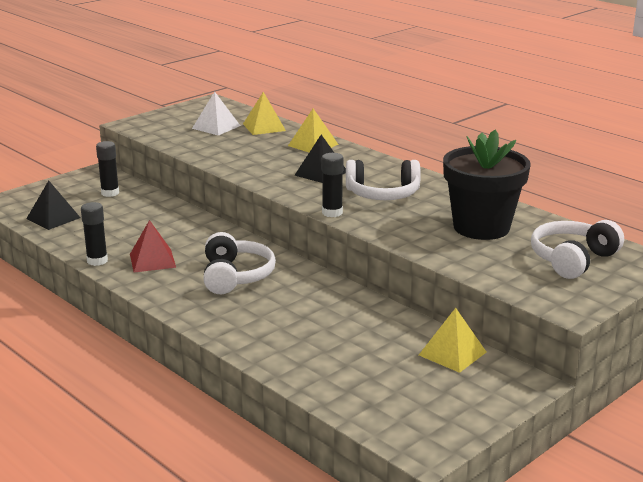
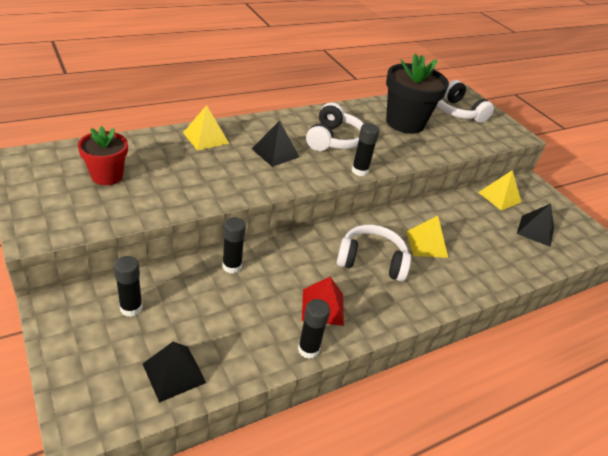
camera: 80 degrees left, 15 degrees up
white pyramid [192,92,240,136] -> red flower pot [78,126,128,185]
yellow pyramid [243,92,286,135] -> yellow pyramid moved to [406,216,448,258]
none -> black glue stick [222,217,246,274]
none -> black pyramid [517,204,554,247]

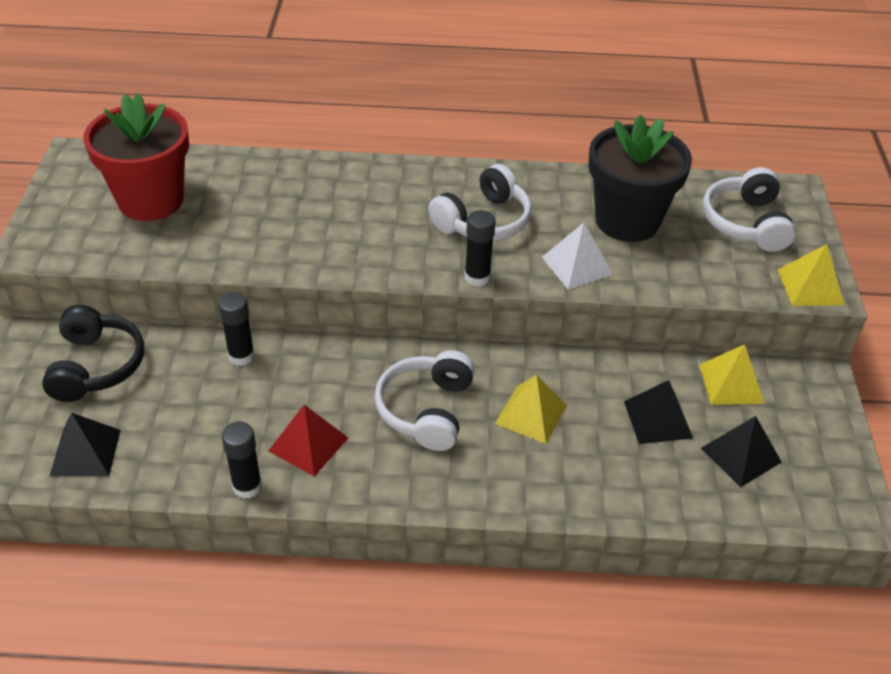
camera: 35 degrees right, 5 degrees up
red flower pot [78,126,128,185] -> red flower pot [84,93,189,221], size x1.67
black glue stick [114,256,143,317] -> black headphones [42,305,144,402]
yellow pyramid [183,105,229,151] -> yellow pyramid moved to [778,244,844,306]
black pyramid [252,120,299,167] -> black pyramid moved to [624,380,693,444]
white headphones [337,225,411,282] -> white headphones turned 120 degrees counterclockwise [375,350,475,451]
none -> white pyramid [542,223,613,290]

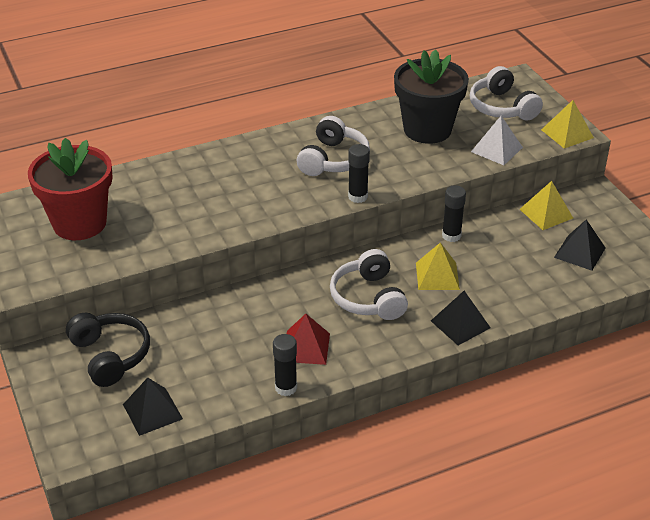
camera: 25 degrees left, 5 degrees down
black glue stick [218,292,255,366] -> black glue stick moved to [442,185,466,242]
white pyramid [542,223,613,290] -> white pyramid moved to [471,116,523,165]
black pyramid [624,380,693,444] -> black pyramid moved to [431,291,491,345]

